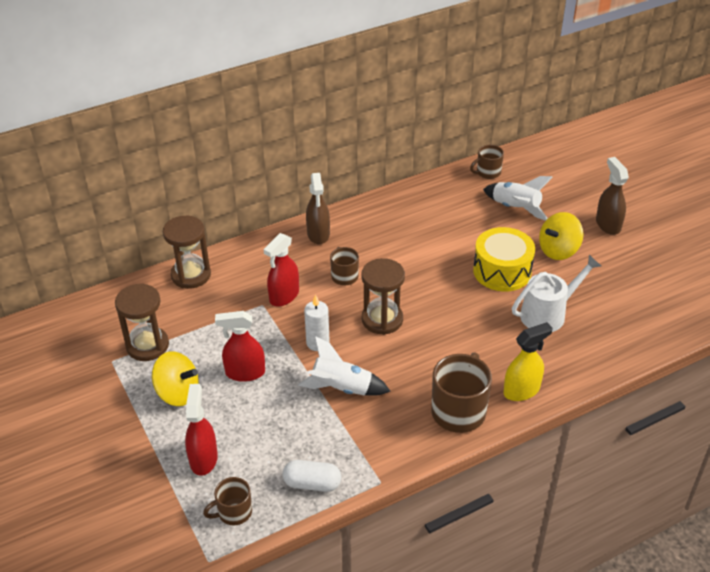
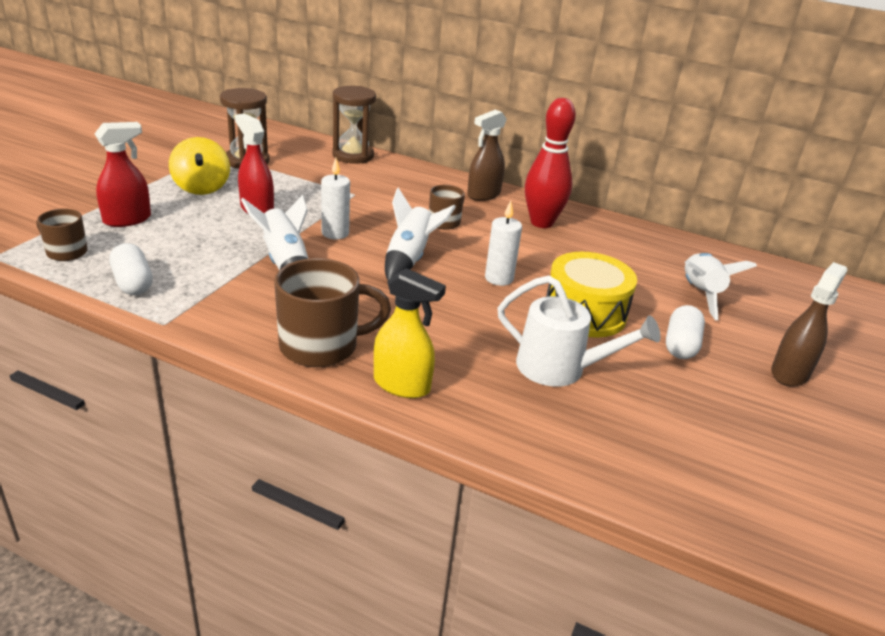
camera: 50 degrees right, 10 degrees down
red spray bottle [264,233,299,307] -> none
brown hourglass [361,258,405,335] -> white rocket [385,188,456,281]
brown mug [470,145,504,179] -> none
yellow spinning top [539,212,583,260] -> white capsule [666,305,705,359]
none -> white candle [485,200,522,286]
none -> red bowling pin [525,98,576,228]

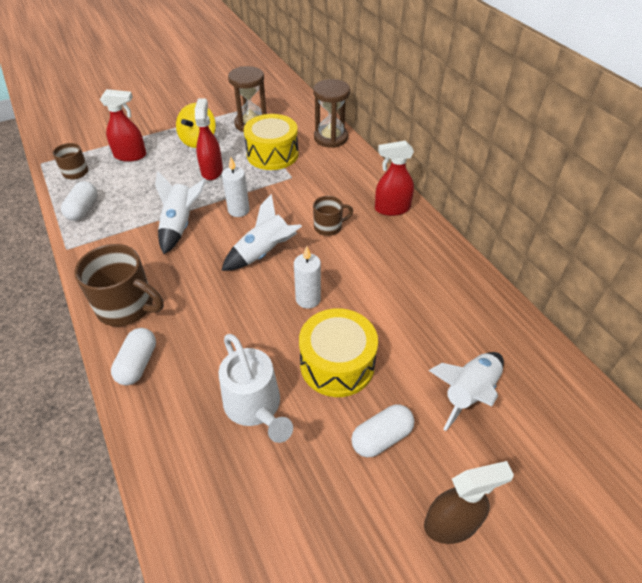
camera: 40 degrees right, 15 degrees up
yellow spray bottle [374,268,446,398] -> white capsule [111,328,156,385]
brown spray bottle [467,109,507,201] -> red spray bottle [375,141,414,216]
red bowling pin [525,98,576,228] -> none
none -> yellow drum [244,114,299,170]

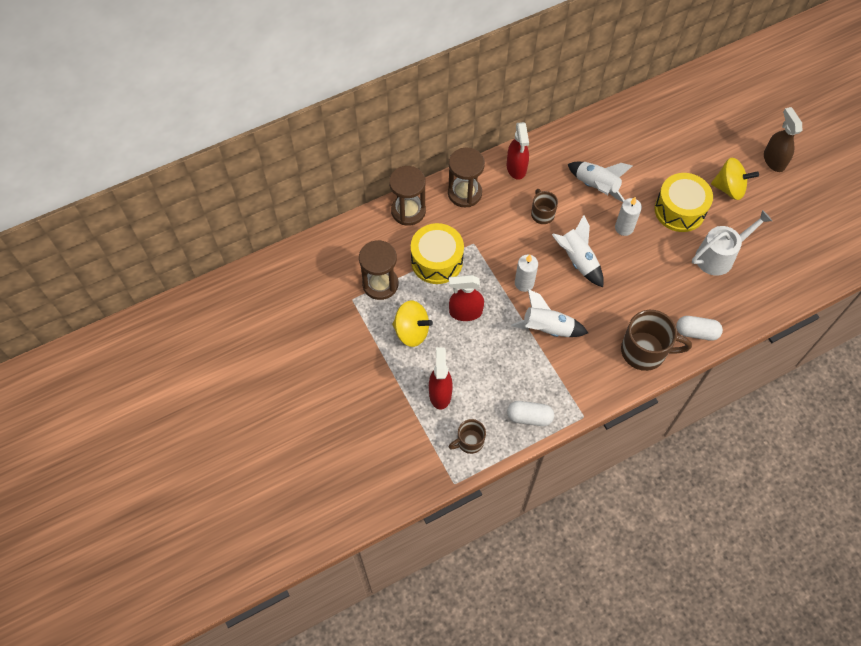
camera: 90 degrees left, 15 degrees up
brown mug [74,244,164,326] -> brown mug turned 75 degrees clockwise [621,310,692,371]
white capsule [351,404,414,457] -> yellow spinning top [711,157,759,200]
white rocket [428,352,504,431] -> white rocket moved to [568,162,632,202]
none -> brown hourglass [448,148,485,208]

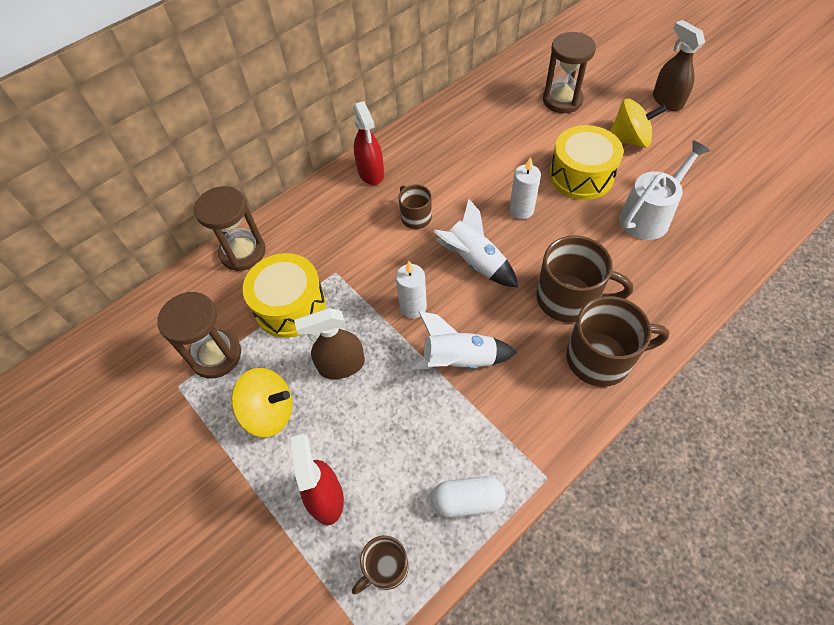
camera: 10 degrees left, 5 degrees down
brown hourglass [448,148,485,208] -> brown hourglass moved to [543,32,596,113]
red spray bottle [449,275,484,321] -> brown spray bottle [294,308,365,379]
white rocket [568,162,632,202] -> none
white capsule [676,316,723,341] -> none
none -> brown mug [536,235,633,323]

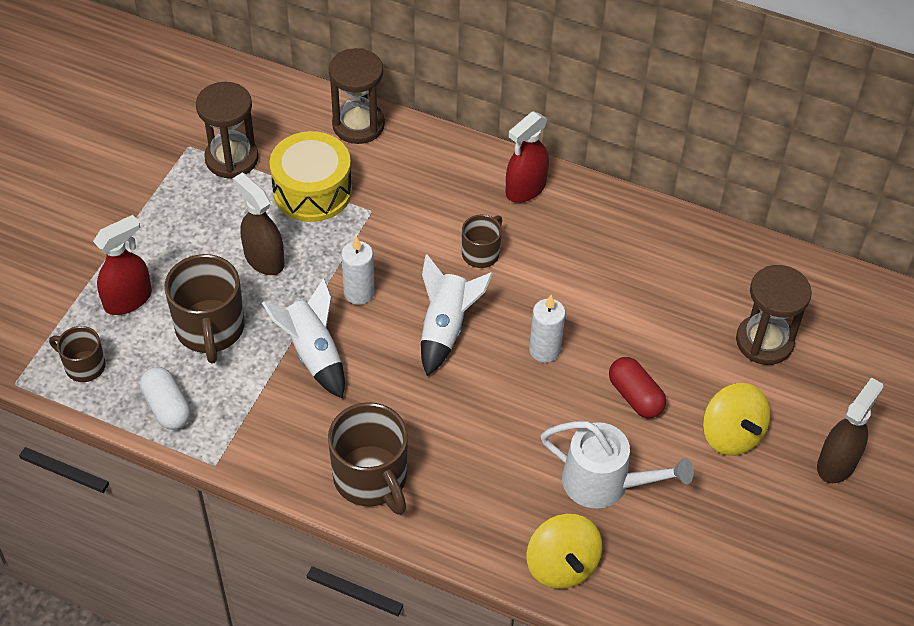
camera: 60 degrees right, 5 degrees down
yellow spinning top [231,368,292,437] -> yellow spinning top moved to [526,514,602,589]
brown mug [536,235,633,323] -> brown mug moved to [164,254,245,364]
yellow drum [549,125,624,200] -> red capsule [609,357,666,418]

